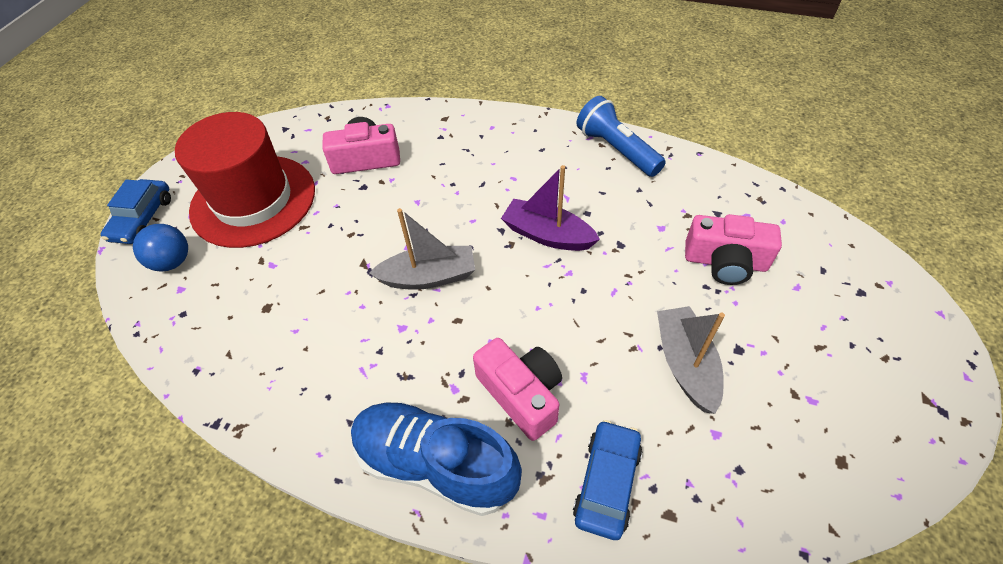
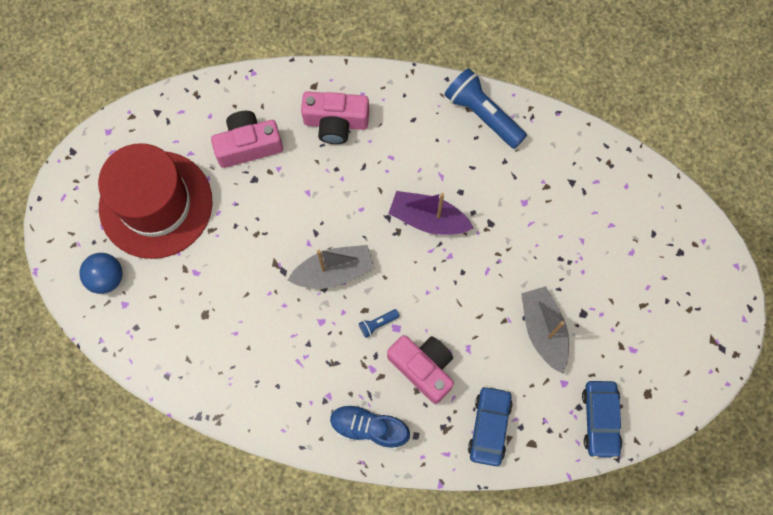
camera: 10 degrees left, 20 degrees up
blue car [101,179,171,244] -> blue car moved to [582,381,623,459]
blue shoe [351,402,522,516] -> blue shoe [330,404,410,450], size x0.65
pink camera [685,214,782,285] -> pink camera moved to [301,91,369,144]
none -> blue flashlight [359,309,399,338]

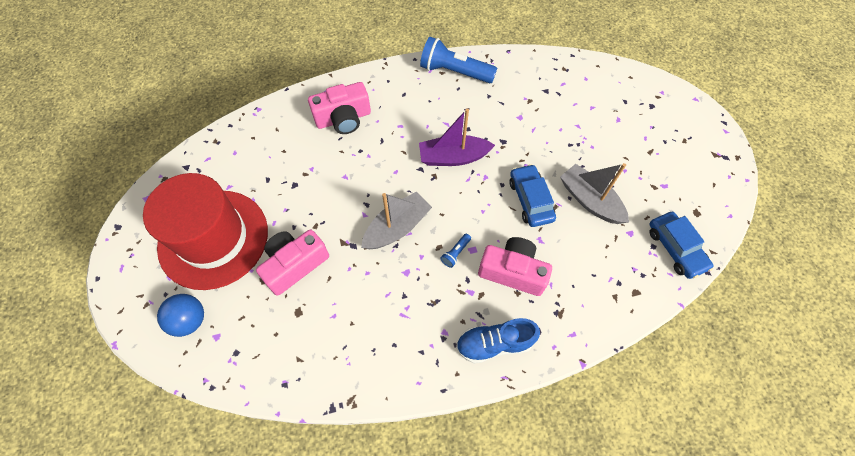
camera: 25 degrees left, 10 degrees down
pink camera [211,111,283,168] -> pink camera moved to [256,229,329,296]
blue car [468,386,513,466] -> blue car moved to [510,164,556,227]

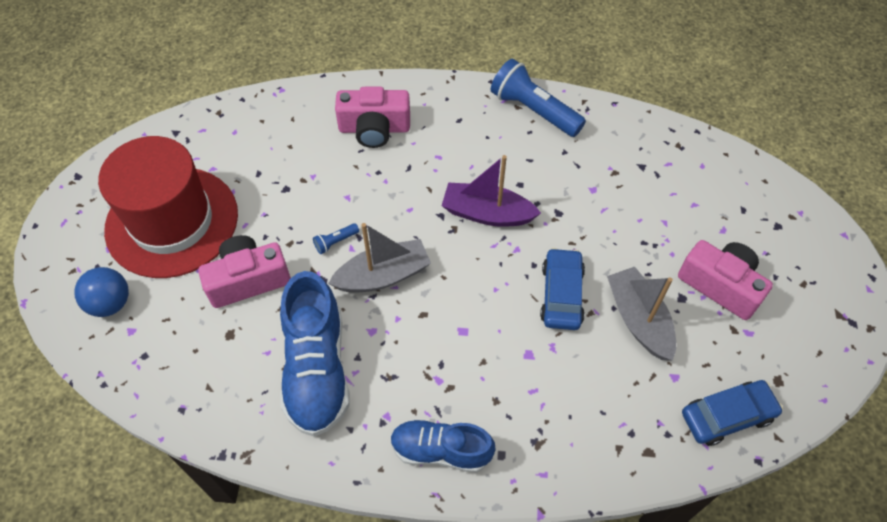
camera: 20 degrees right, 5 degrees down
blue flashlight [440,234,471,268] -> blue flashlight moved to [313,223,359,254]
pink camera [478,237,552,296] -> pink camera moved to [678,240,773,320]
blue car [649,212,713,279] -> blue car turned 105 degrees counterclockwise [682,380,783,446]
none -> blue shoe [280,271,350,437]

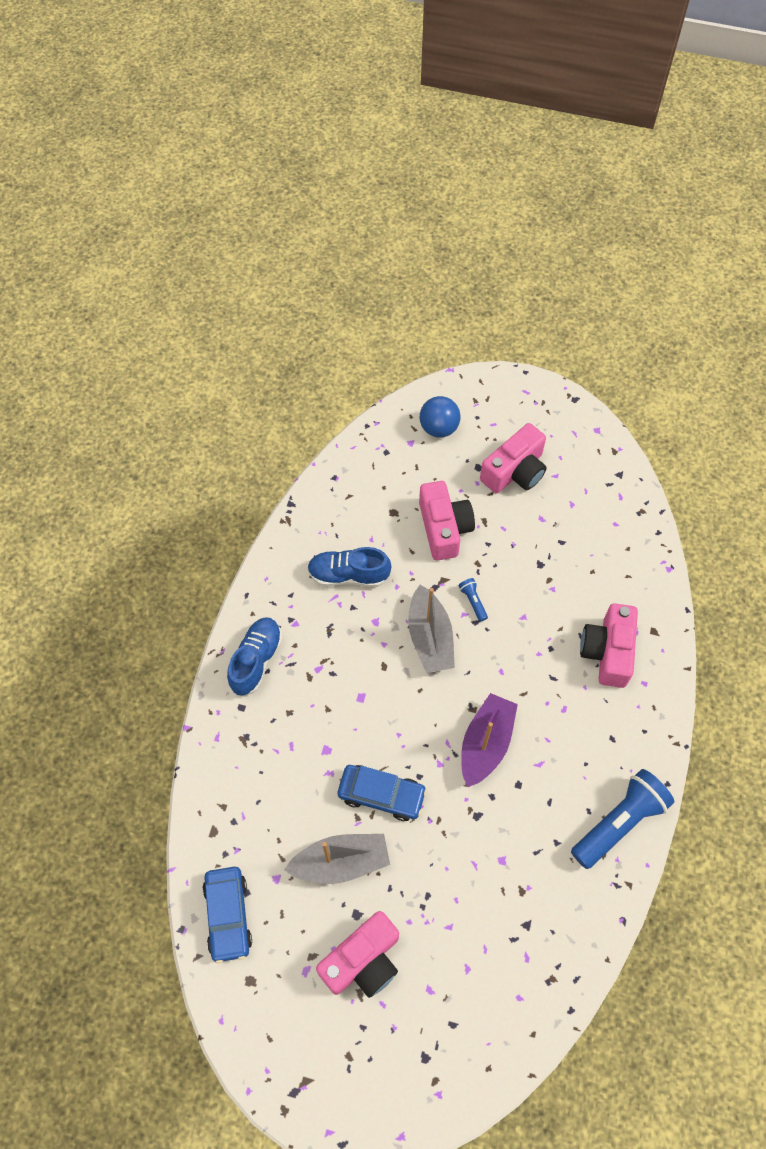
camera: 100 degrees right, 5 degrees up
red hat [98,136,238,278] -> pink camera [480,423,547,493]
blue shoe [280,271,350,437] -> blue shoe [307,547,391,587], size x0.65

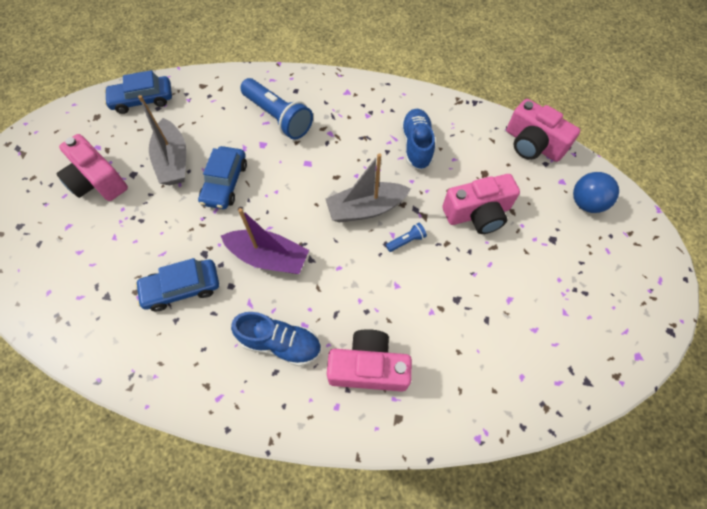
camera: 85 degrees right, 0 degrees up
blue shoe [227,617,283,696] -> blue shoe moved to [231,312,321,366]
pink camera [480,423,547,493] -> pink camera moved to [506,99,580,162]
blue flashlight [571,769,674,869] -> blue flashlight moved to [240,78,313,140]
none -> blue car [135,258,219,311]

